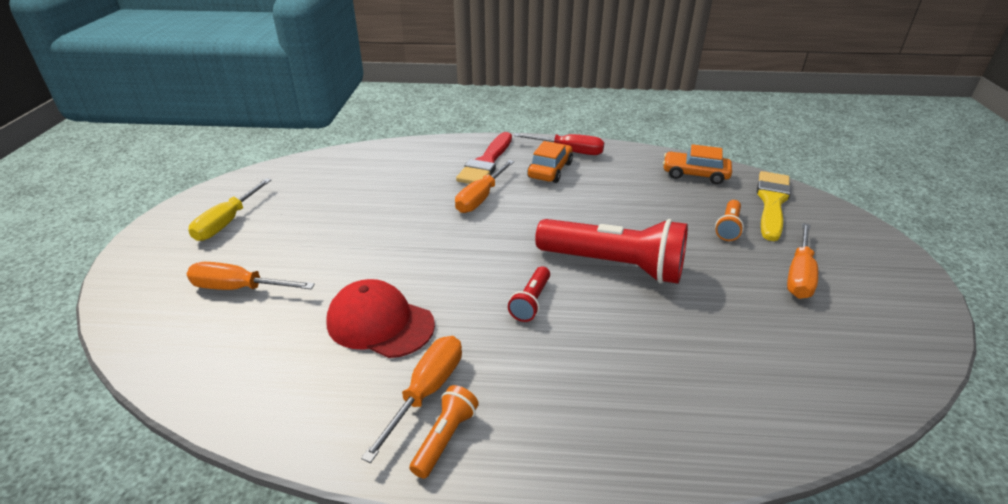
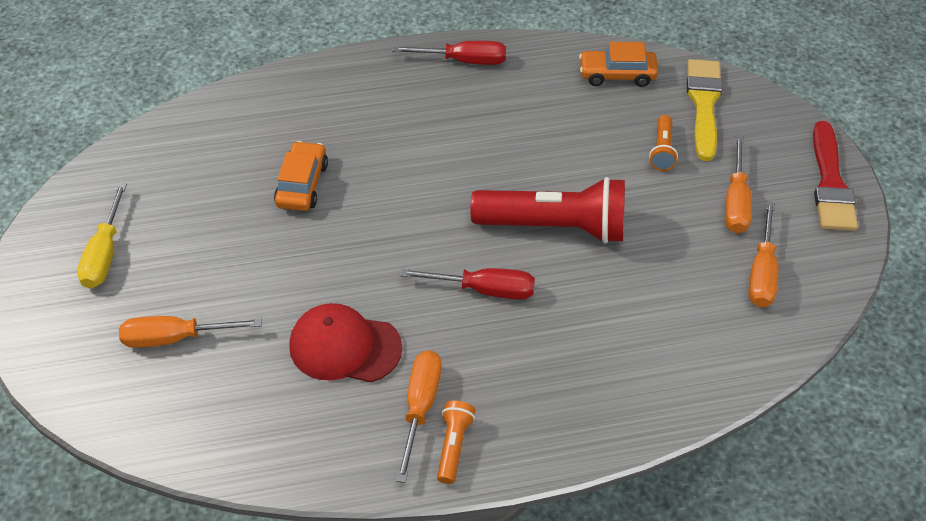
camera: 15 degrees left, 15 degrees up
orange screwdriver [455,160,514,213] -> orange screwdriver moved to [748,201,778,308]
red brush [456,132,512,184] -> red brush moved to [813,121,858,231]
red flashlight [508,266,550,322] -> red screwdriver [400,268,535,300]
orange car [527,141,573,183] -> orange car moved to [274,141,328,211]

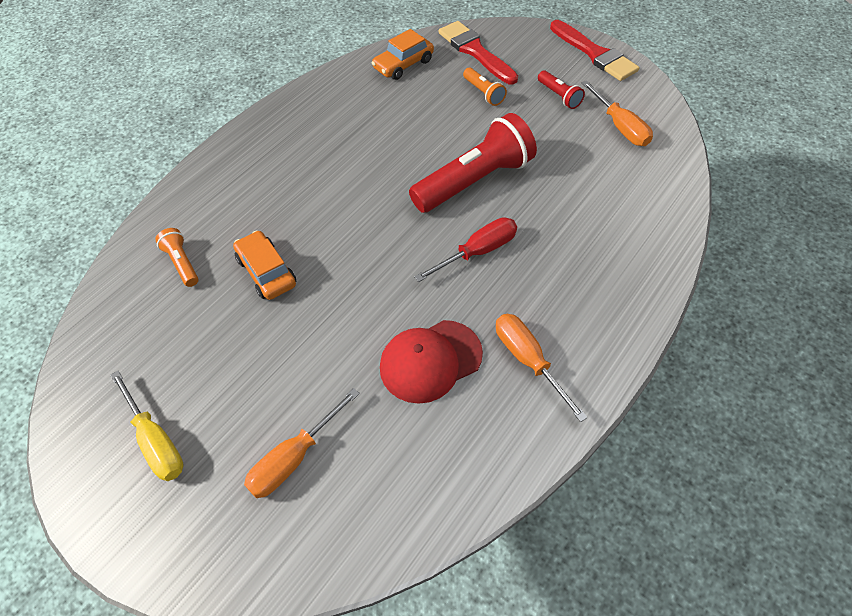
camera: 40 degrees left, 5 degrees up
red screwdriver [392,41,506,65] -> none
orange flashlight [437,401,475,484] -> orange flashlight moved to [155,228,198,287]
yellow brush [687,59,723,161] -> red brush [439,21,518,84]
orange screwdriver [725,136,752,233] -> red flashlight [538,71,585,109]

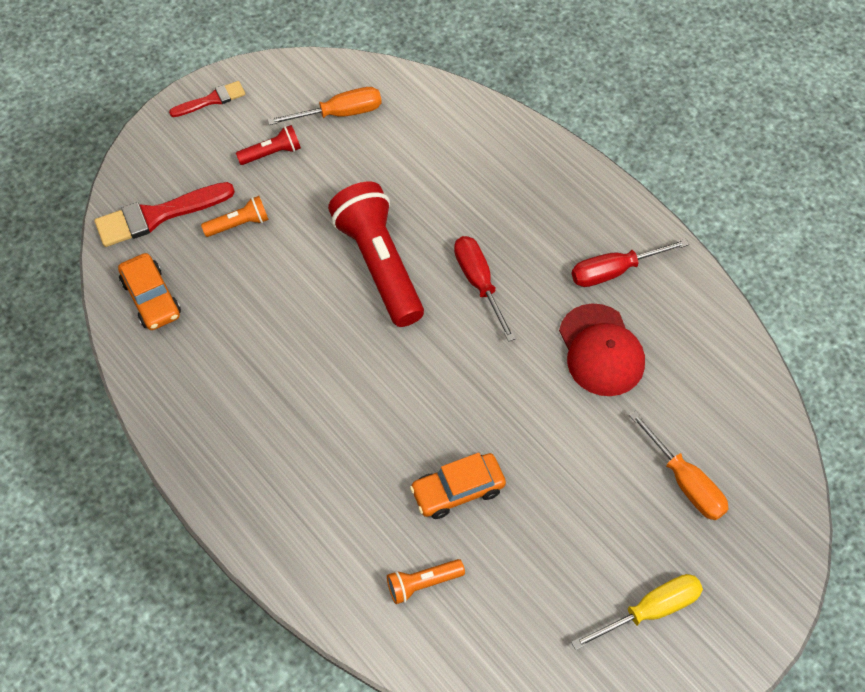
camera: 80 degrees left, 5 degrees up
orange screwdriver [496,314,588,422] -> red screwdriver [572,239,689,287]
red brush [550,20,639,81] -> red brush [169,81,245,117], size x0.58

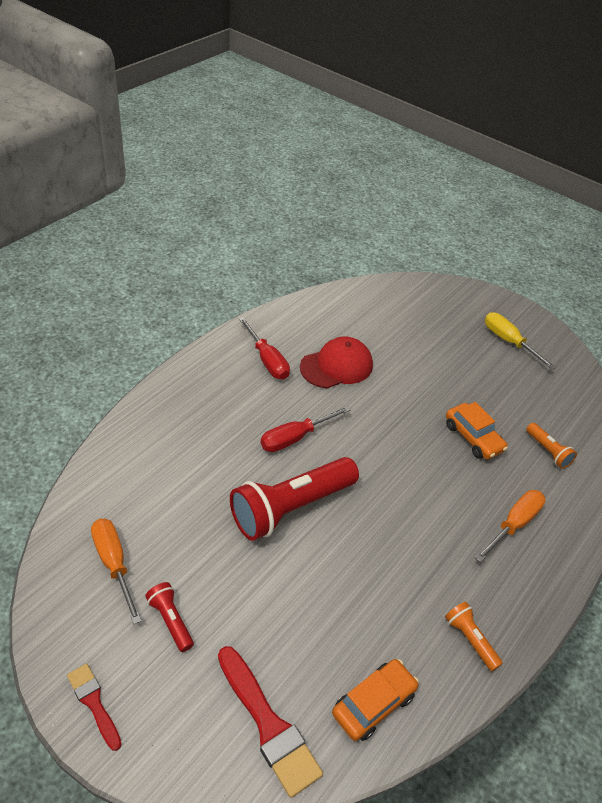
camera: 105 degrees left, 15 degrees down
orange flashlight [201,196,269,237] -> orange flashlight moved to [445,602,503,671]
orange screwdriver [629,411,728,520] -> orange screwdriver moved to [475,490,546,562]

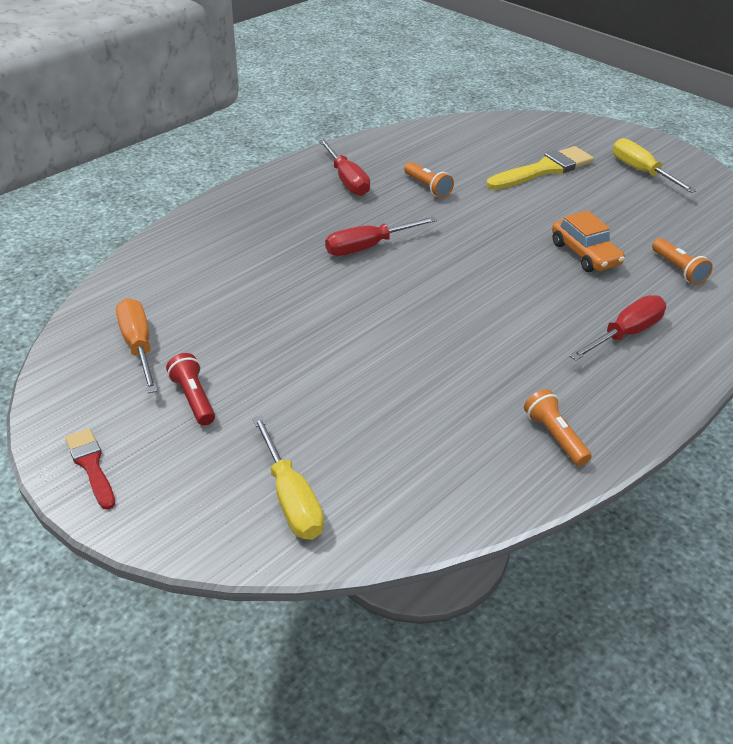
camera: 10 degrees right, 5 degrees down
red brush [218,646,323,798] -> yellow screwdriver [252,415,324,540]
red flashlight [230,457,359,541] -> none
red cap [300,337,373,388] -> orange flashlight [404,162,454,198]
orange car [332,659,419,741] -> none
orange screwdriver [475,490,546,562] -> red screwdriver [569,295,666,361]
none -> yellow brush [486,146,594,190]

